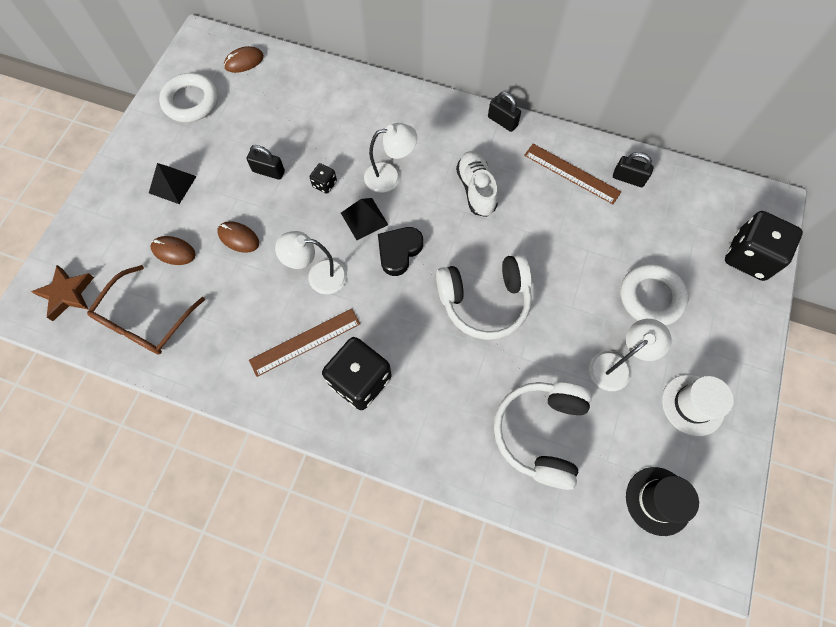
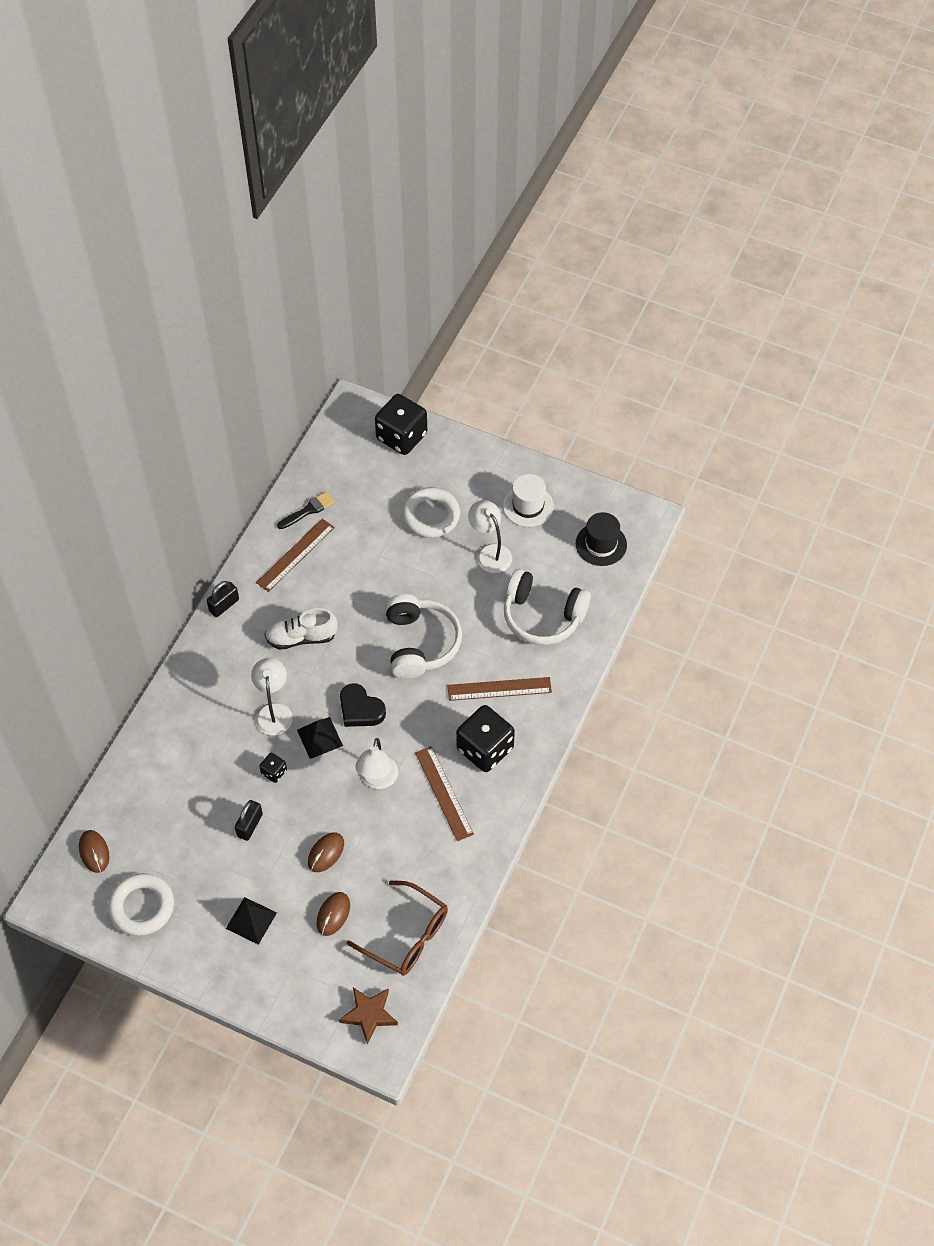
camera: 85 degrees left, 10 degrees down
black padlock [613,152,654,187] -> black brush [277,492,335,529]
none -> brown ruler [447,677,552,701]

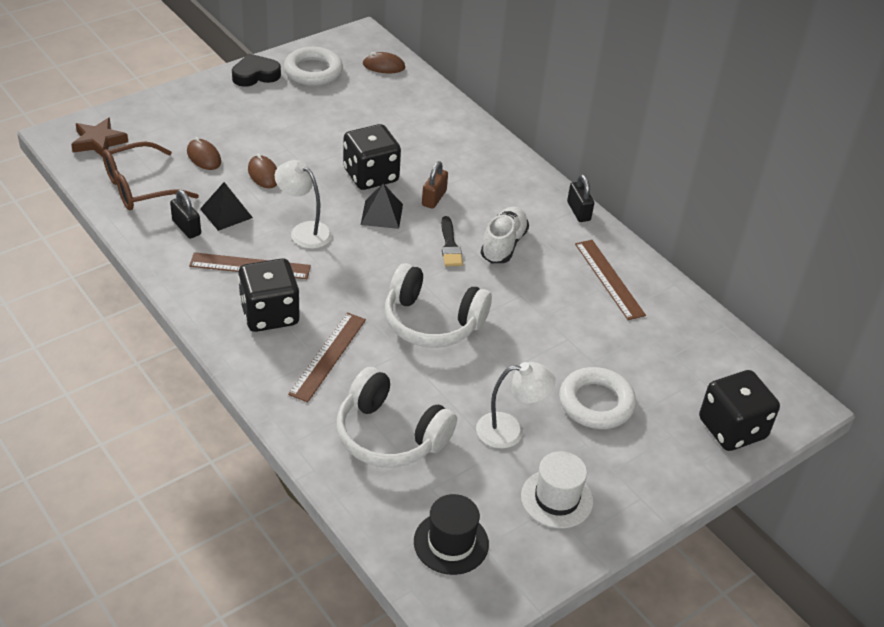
camera: 115 degrees right, 15 degrees down
black pyramid [226,897,277,945] -> black pyramid moved to [200,182,253,231]
black padlock [235,800,263,841] -> black padlock moved to [170,190,201,239]
white lamp [251,658,293,735] -> brown padlock [422,161,448,209]
black dice [259,753,287,783] -> black dice [343,124,401,190], size x2.20
black brush [277,492,335,529] -> black brush moved to [441,216,463,266]
black heart [340,683,386,727] -> black heart moved to [232,54,281,87]
white headphones [504,569,591,645] -> white headphones turned 105 degrees counterclockwise [337,367,457,467]

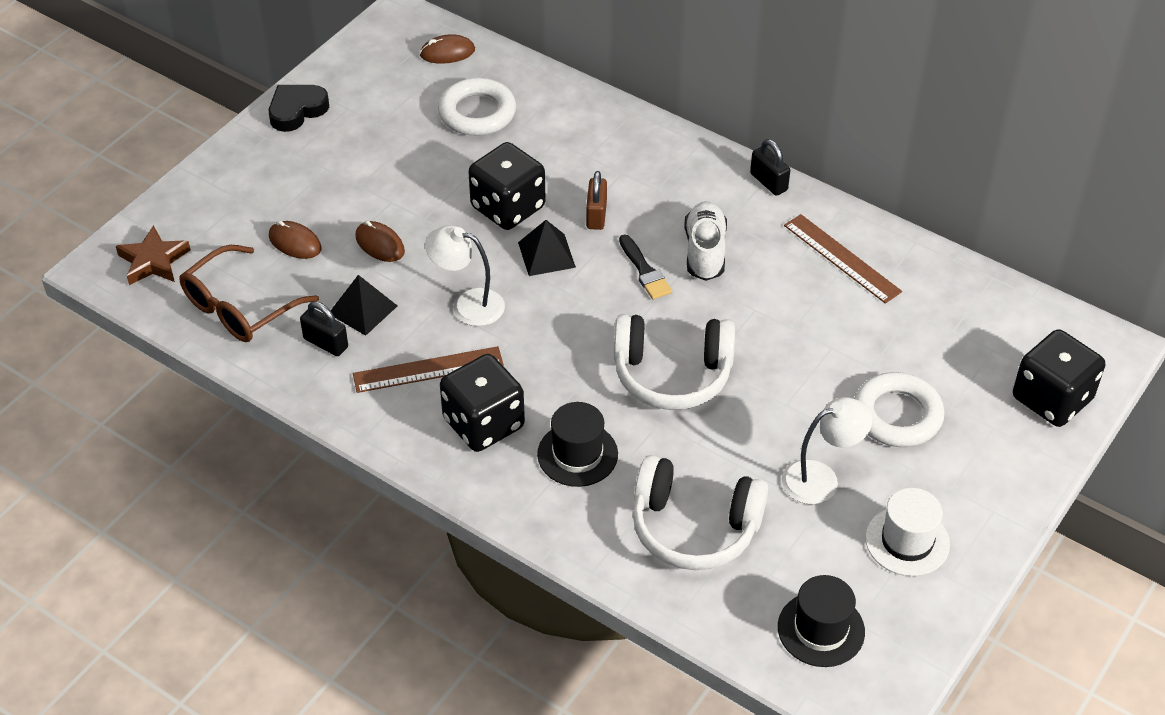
camera: 15 degrees left, 5 degrees up
white ring [284,47,343,86] -> white ring moved to [438,78,516,136]
brown ruler [288,312,366,402] -> black hat [537,402,618,487]

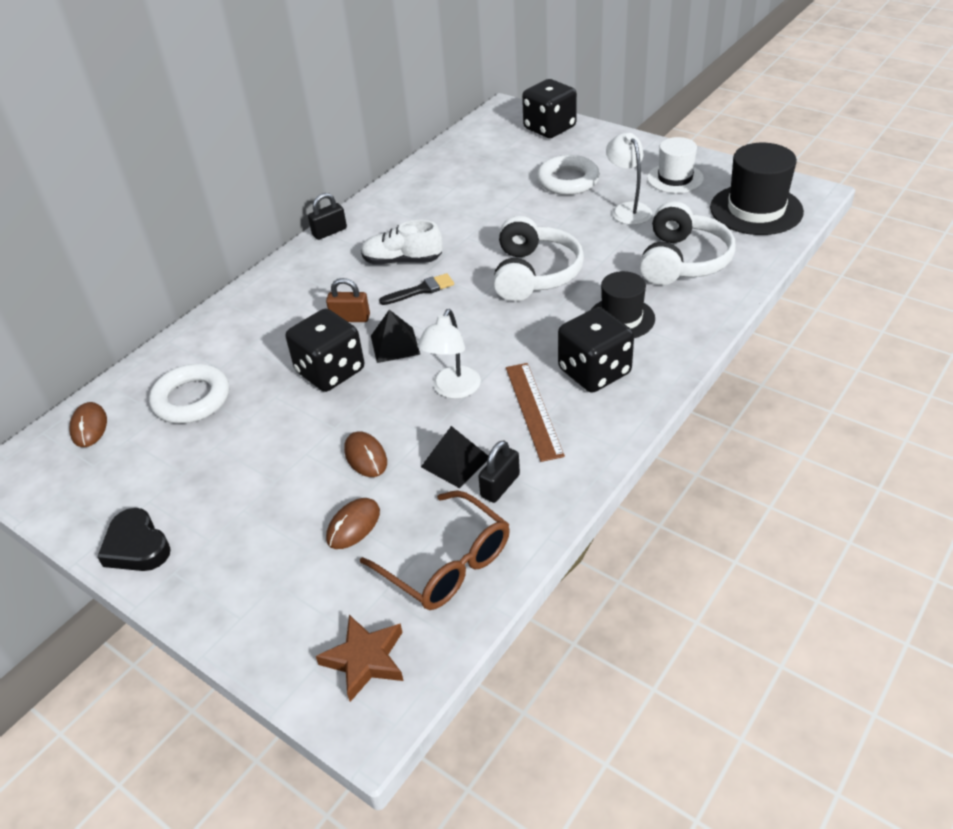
camera: 85 degrees left, 5 degrees down
brown mouse [355,221,405,262] -> brown mouse turned 75 degrees counterclockwise [344,431,387,477]
black hat [778,575,865,667] -> black hat [710,143,804,235], size x1.54
brown ruler [784,214,902,304] -> none

